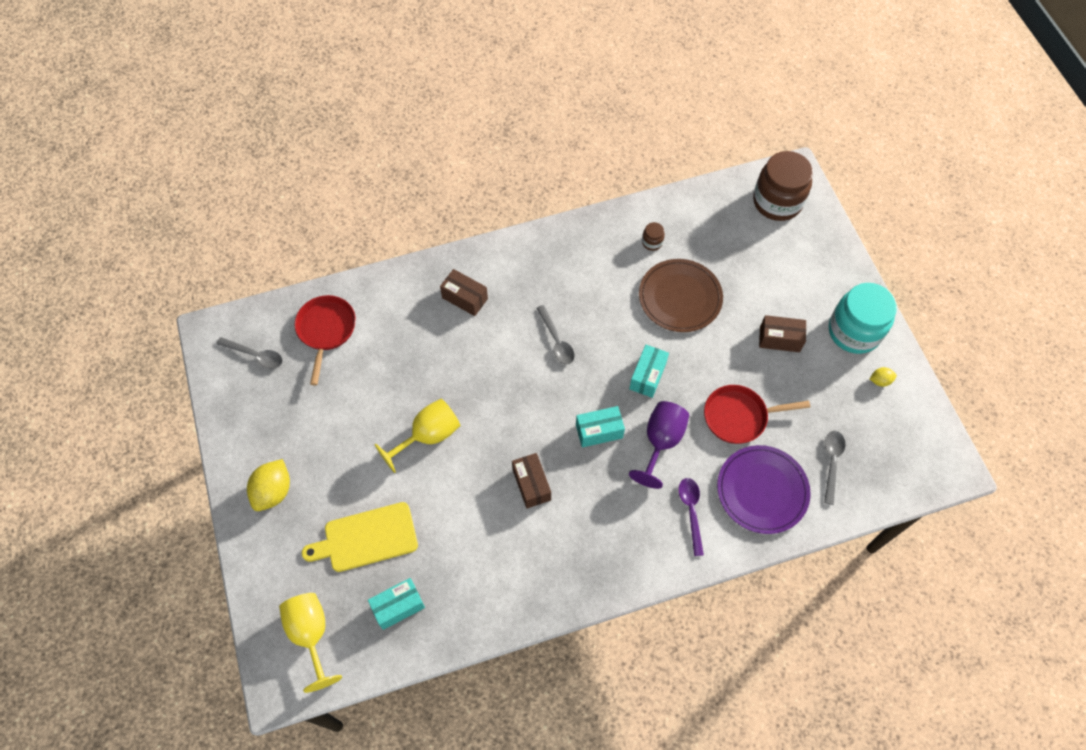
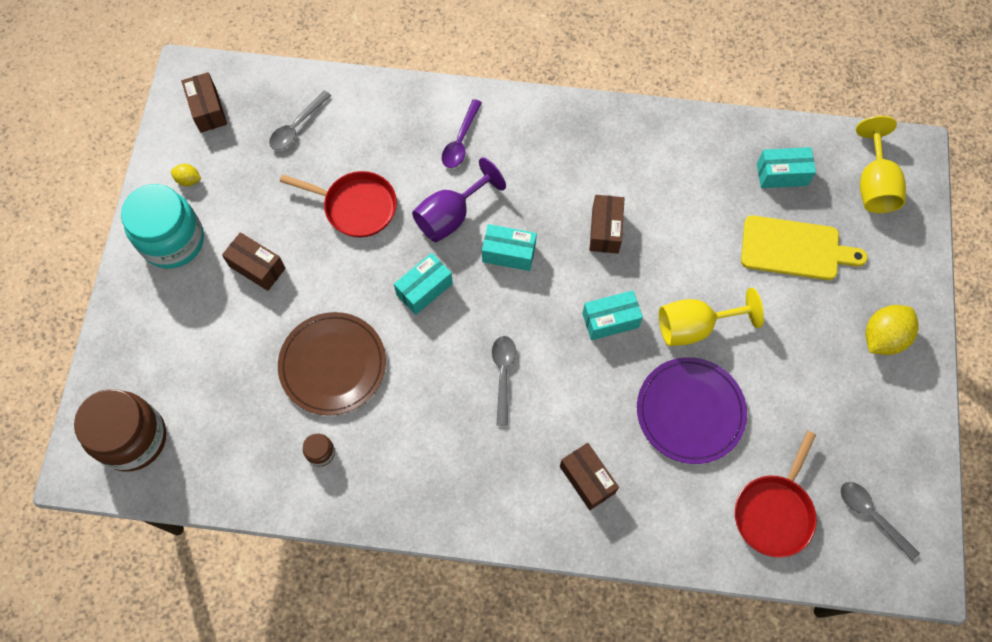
camera: 155 degrees left, 5 degrees up
purple plate [717,445,811,534] -> purple plate moved to [637,357,747,464]
none -> brown box [181,72,227,133]
none -> turquoise box [582,290,643,340]

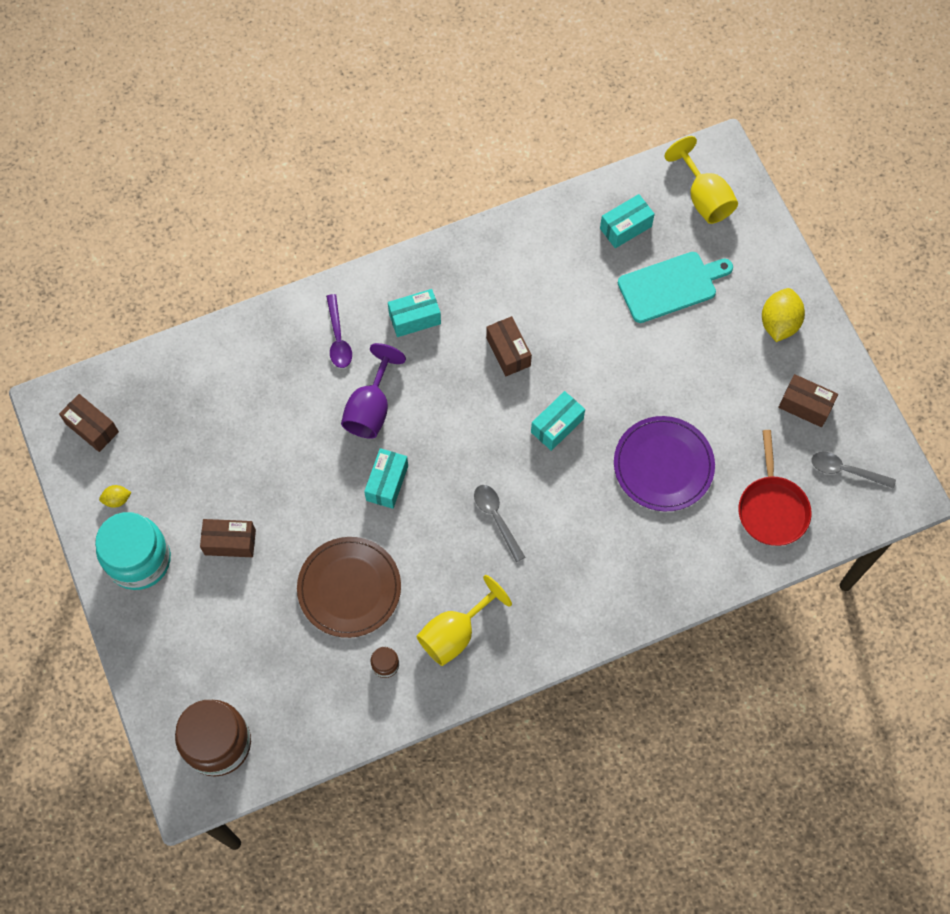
camera: 30 degrees left, 0 degrees up
grey spoon [269,90,331,150] -> none
red pan [280,171,397,238] -> none
turquoise box [482,224,537,271] -> turquoise box moved to [388,289,441,337]
brown box [560,443,619,510] -> brown box moved to [778,374,838,427]
yellow goblet [659,288,764,346] -> yellow goblet moved to [416,575,512,666]
yellow cutting board [741,215,868,280] -> turquoise cutting board [618,252,733,323]

